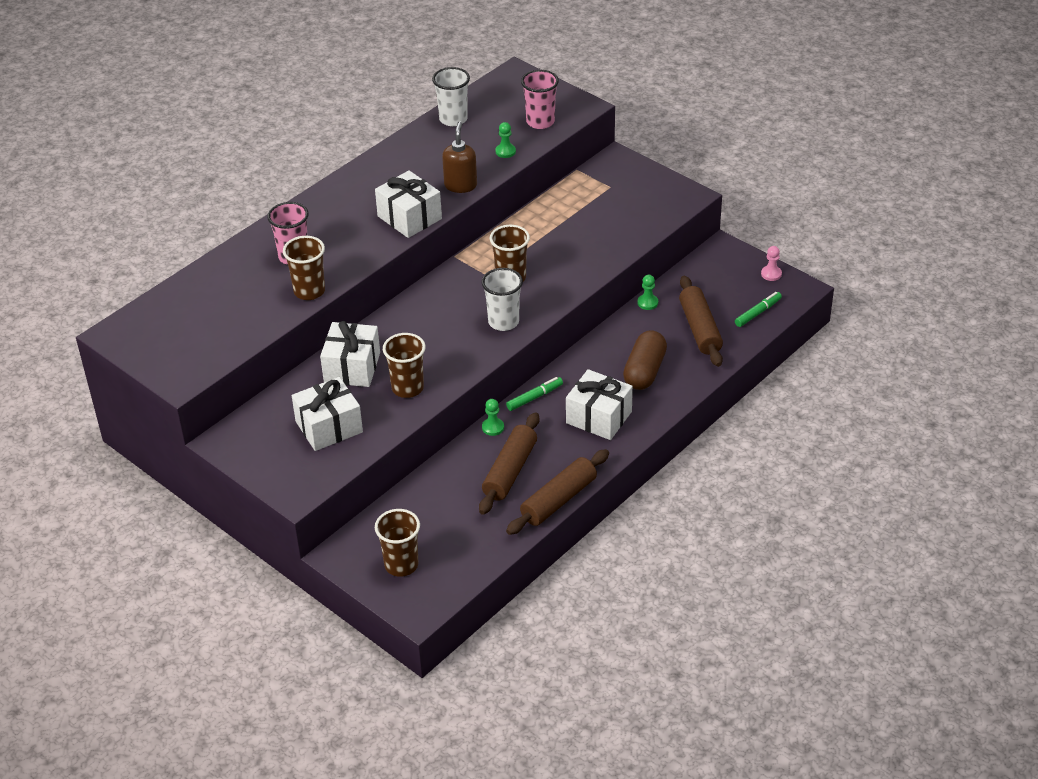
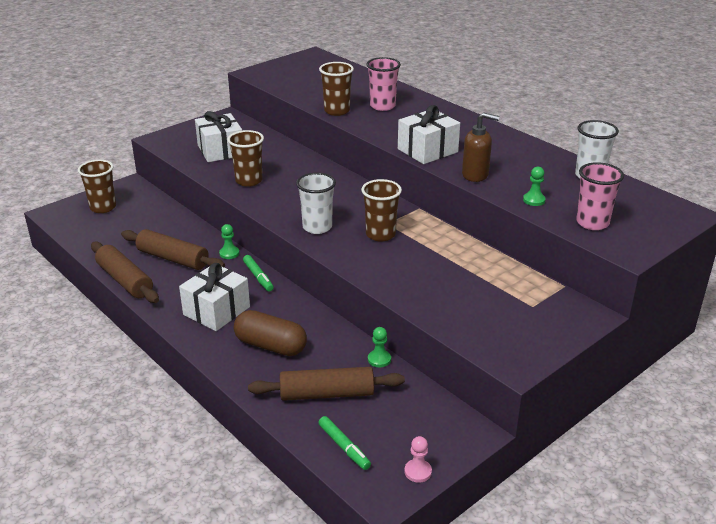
camera: 95 degrees right, 10 degrees down
white gift [320,321,380,387] -> none

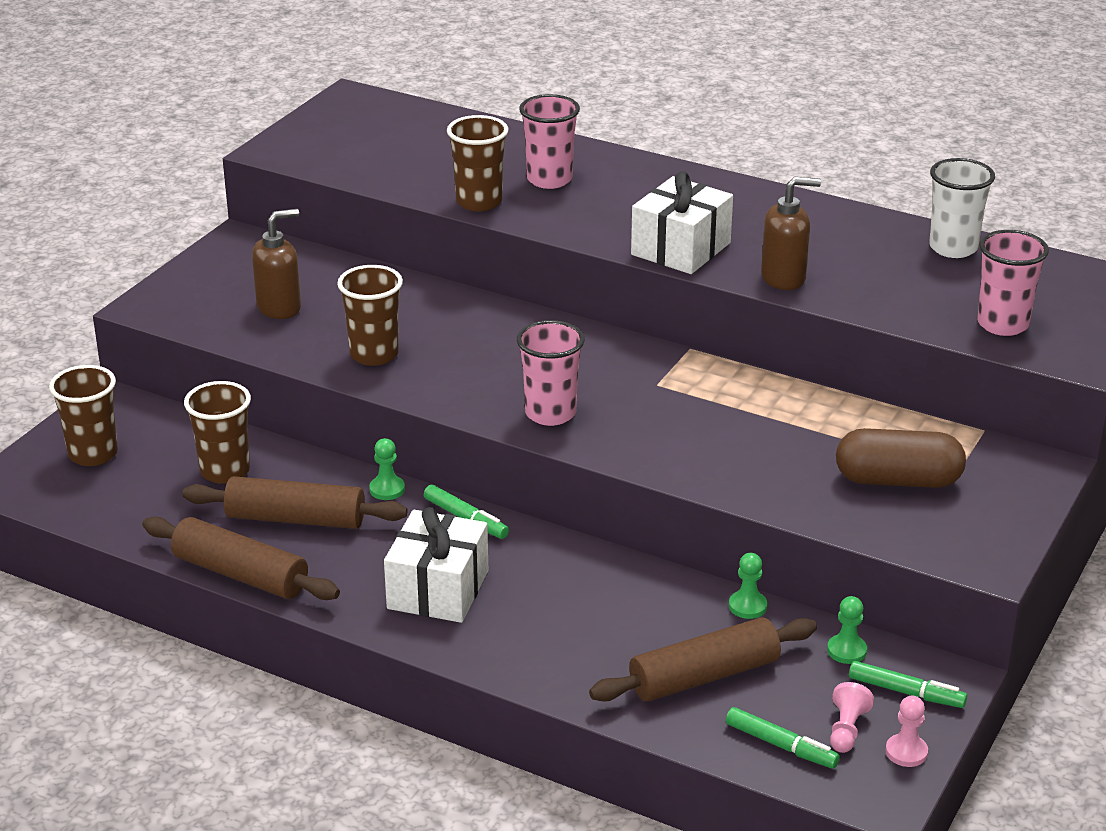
camera: 20 degrees left, 0 degrees up
white gift [195,111,242,162] -> brown soap dispenser [252,209,301,319]
brown capsule [234,310,307,356] -> brown capsule moved to [836,428,966,488]
white cup [296,173,336,234] -> pink cup [517,320,585,426]
brown cup [361,179,402,242] -> brown cup moved to [184,381,251,484]
green pawn [523,167,546,206] -> green pawn moved to [827,596,867,664]
none -> pink pawn [830,682,874,753]
none -> green marker [849,661,967,708]

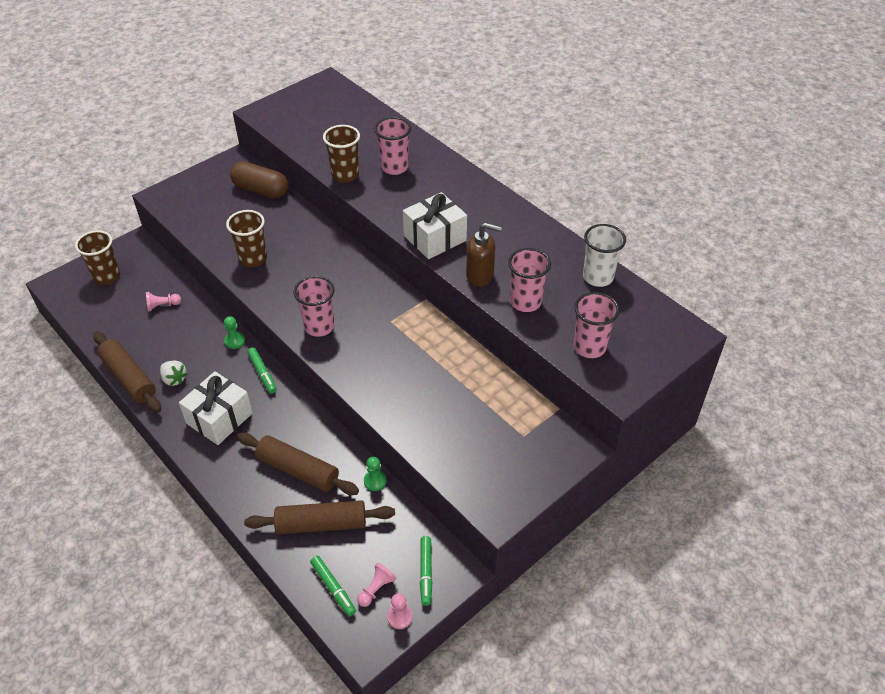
camera: 20 degrees right, 15 degrees up
brown rolling pin [183,476,407,529] -> brown rolling pin moved to [237,433,359,495]
brown cup [184,381,251,484] -> pink pawn [146,292,181,311]
brown soap dispenser [252,209,301,319] -> none
green pawn [827,596,867,664] -> none
brown capsule [836,428,966,488] -> brown capsule moved to [230,161,288,199]
green marker [849,661,967,708] -> green marker turned 45 degrees clockwise [420,536,432,606]
none -> white strawberry [160,360,187,386]
none -> pink cup [508,248,551,312]

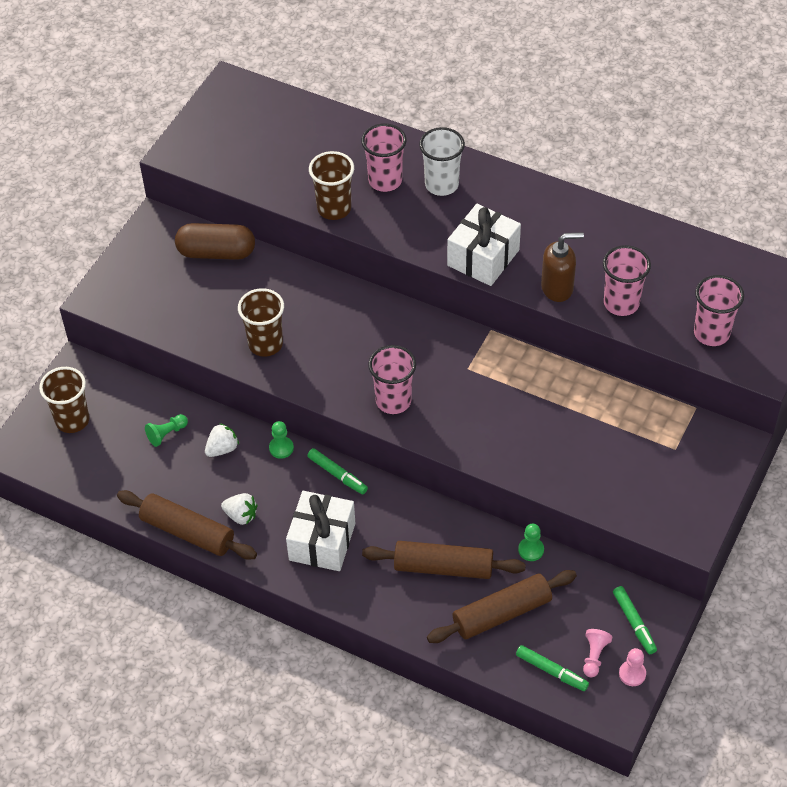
camera: 20 degrees left, 5 degrees up
pink pawn [146,292,181,311] -> green pawn [145,414,188,447]
white cup [583,224,626,287] -> white cup moved to [419,127,465,196]
none -> white strawberry [205,423,239,457]

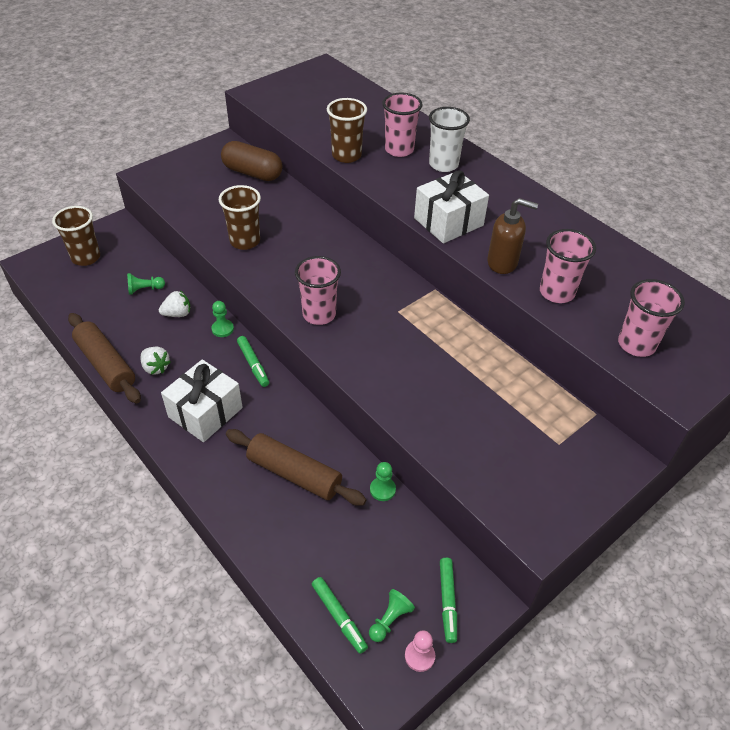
camera: 20 degrees right, 5 degrees down
brown rolling pin [427,570,577,643] -> none
pink pawn [583,629,612,678] -> green pawn [369,589,415,642]

